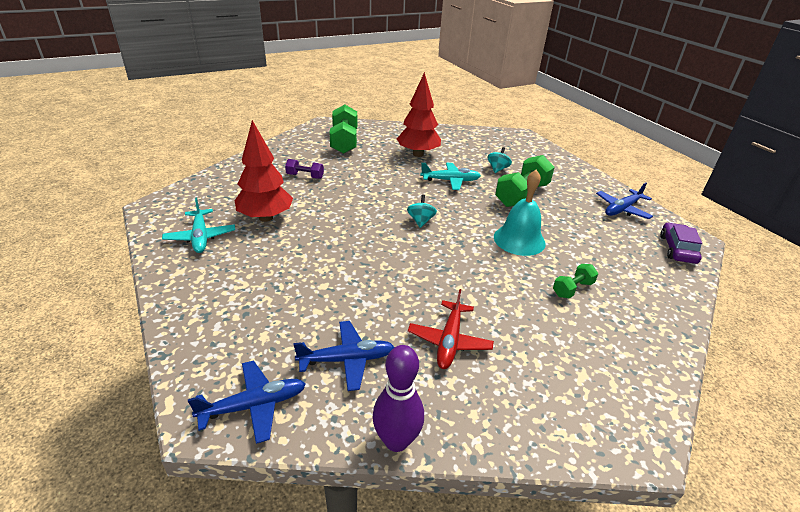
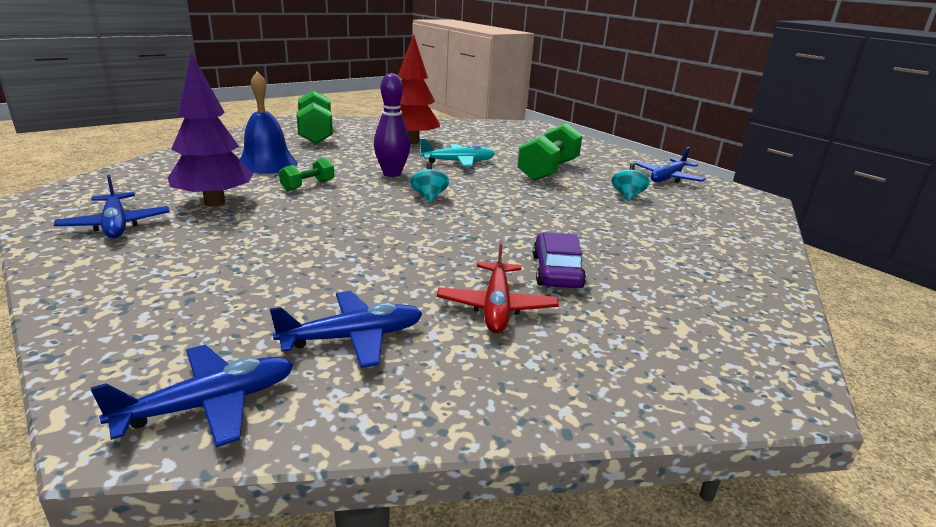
camera: 10 degrees left, 10 degrees down
turquoise plane [162,198,235,253] -> blue plane [54,175,170,238]
red tree [235,120,293,222] -> purple tree [168,53,253,206]
purple dumbbell [285,159,324,179] -> blue bell [239,71,298,174]
purple bowling pin [373,345,424,452] -> purple bowling pin moved to [374,73,410,177]
turquoise spinning top [488,147,512,173] -> turquoise spinning top moved to [612,164,650,201]
turquoise bell [494,170,546,256] -> none
green dumbbell [553,264,598,298] -> green dumbbell moved to [279,158,334,191]
purple car [660,223,702,264] -> purple car moved to [533,232,586,288]

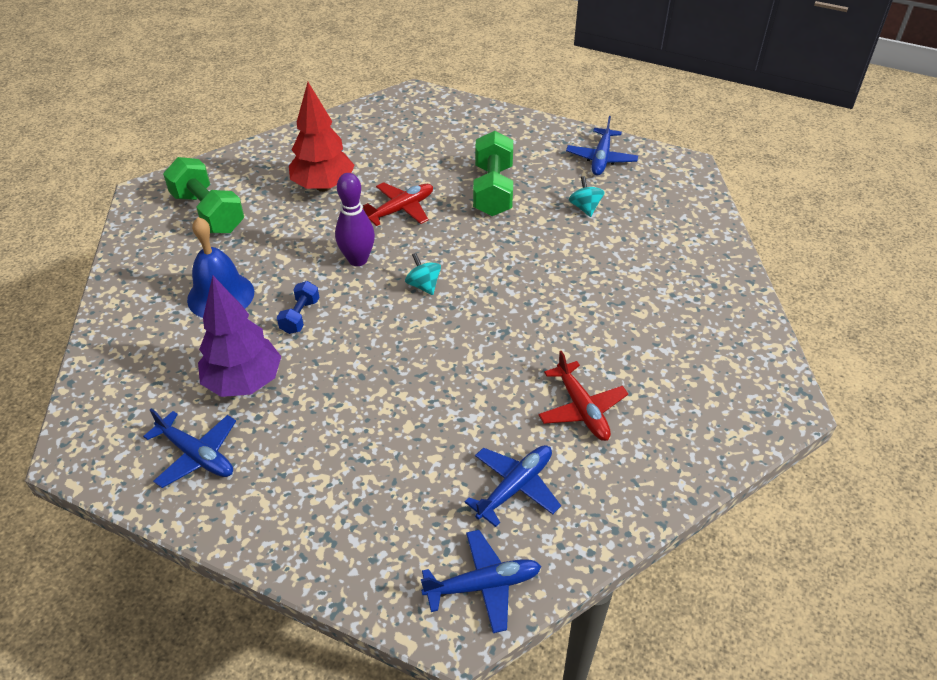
camera: 25 degrees left, 20 degrees up
blue plane [91,345,294,447] -> blue plane turned 45 degrees clockwise [421,530,541,633]
green dumbbell [279,158,334,191] -> blue dumbbell [277,281,319,334]
turquoise plane [420,138,495,167] -> red plane [363,182,433,226]
purple car [533,232,586,288] -> none

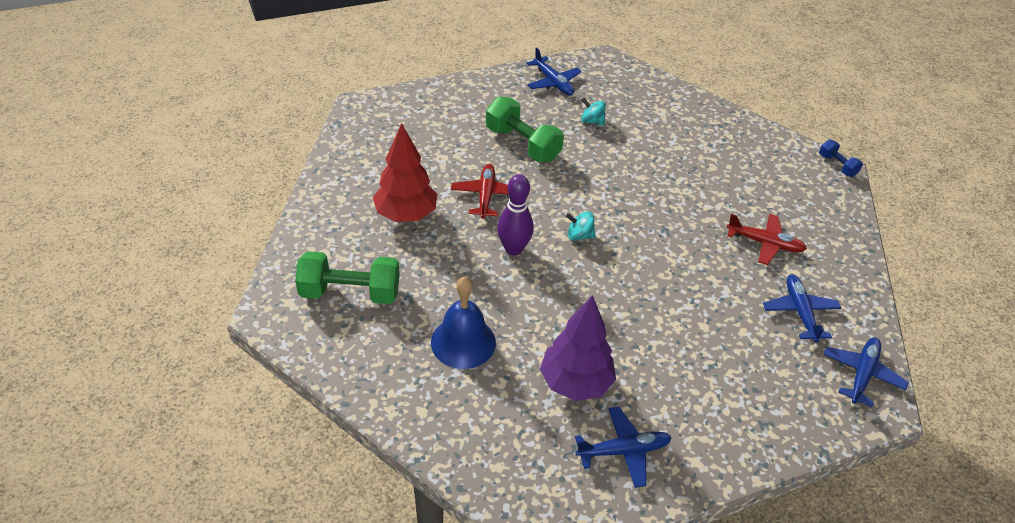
camera: 50 degrees left, 0 degrees up
blue dumbbell [277,281,319,334] -> blue dumbbell moved to [819,139,863,177]

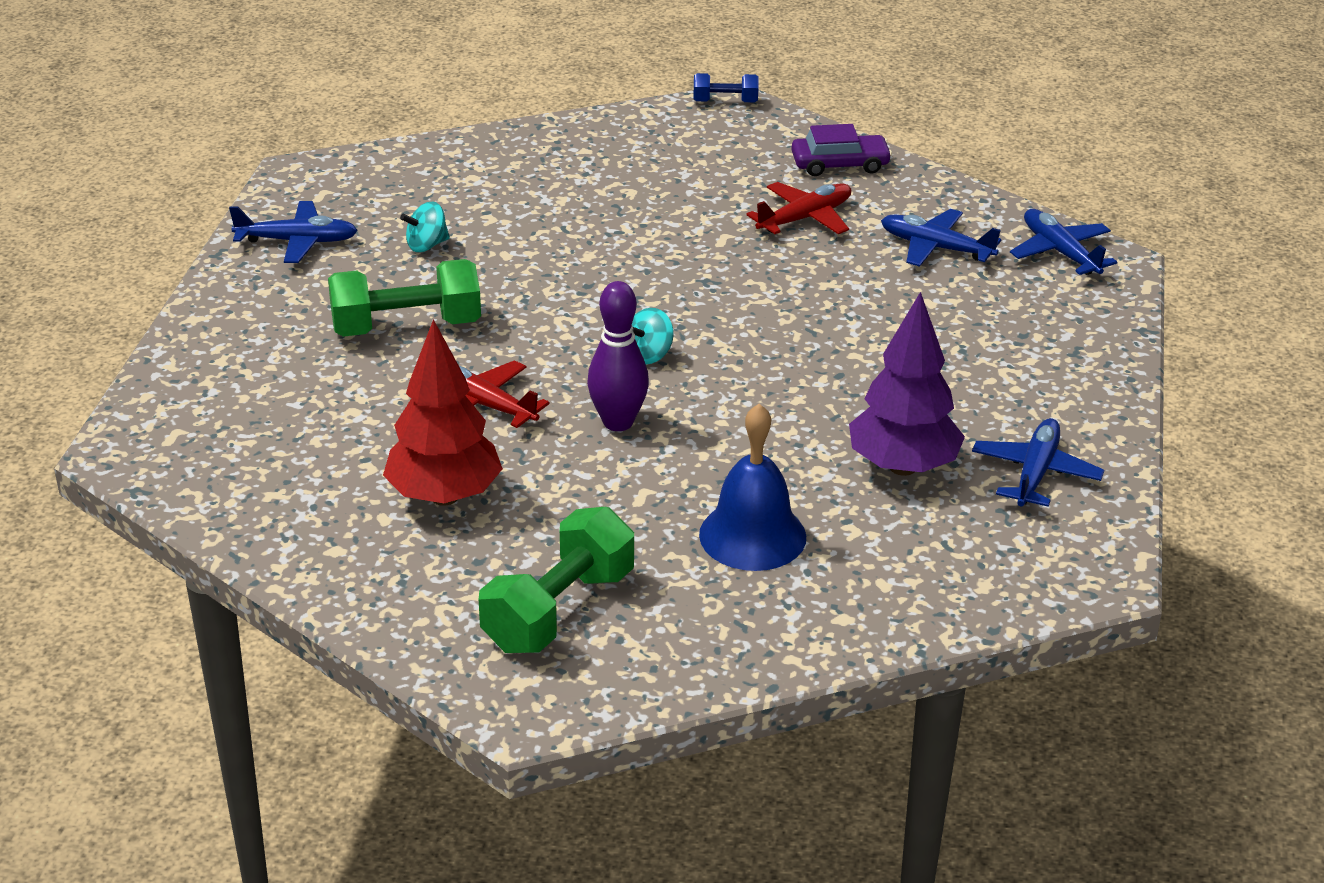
camera: 55 degrees left, 10 degrees down
none -> purple car [791,124,892,176]

